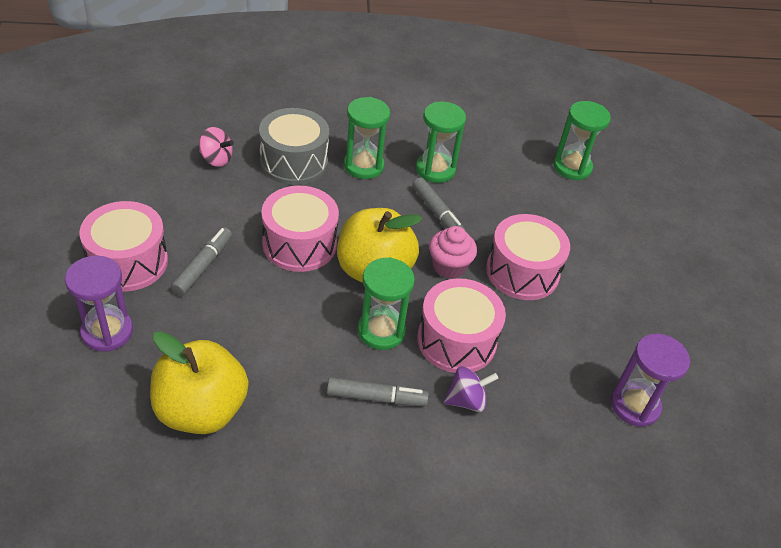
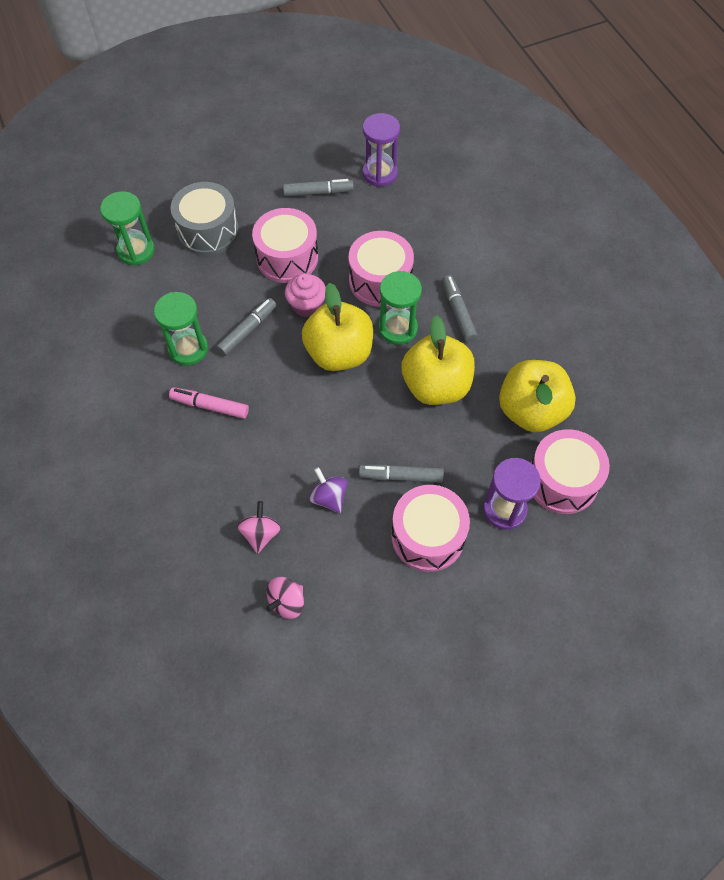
camera: 105 degrees left, 15 degrees up
grey drum [259,108,329,185] -> grey drum moved to [171,182,239,256]
pink drum [261,186,339,272] -> pink drum moved to [531,429,610,514]
green hourglass [344,97,390,179] -> pink marker [169,387,249,419]
purple spinning top [444,366,498,412] -> purple spinning top moved to [309,467,347,513]
none -> pink spinning top [266,577,304,619]
none -> grey marker [283,179,354,197]
none -> yellow apple [401,316,475,405]

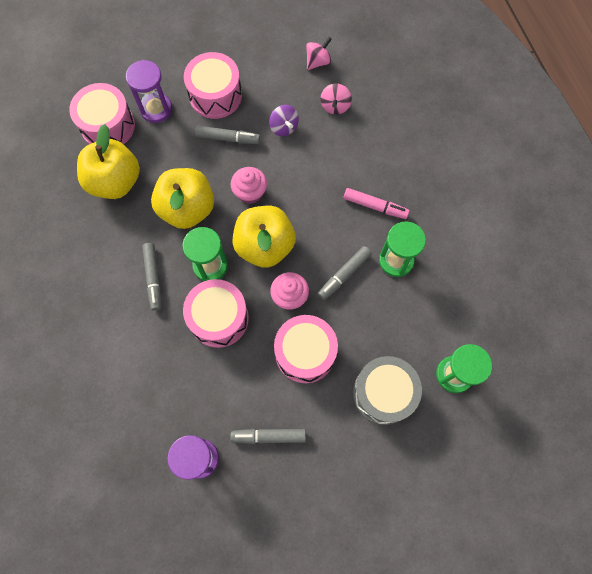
camera: 175 degrees left, 10 degrees up
none -> pink cupcake [231,167,267,204]

